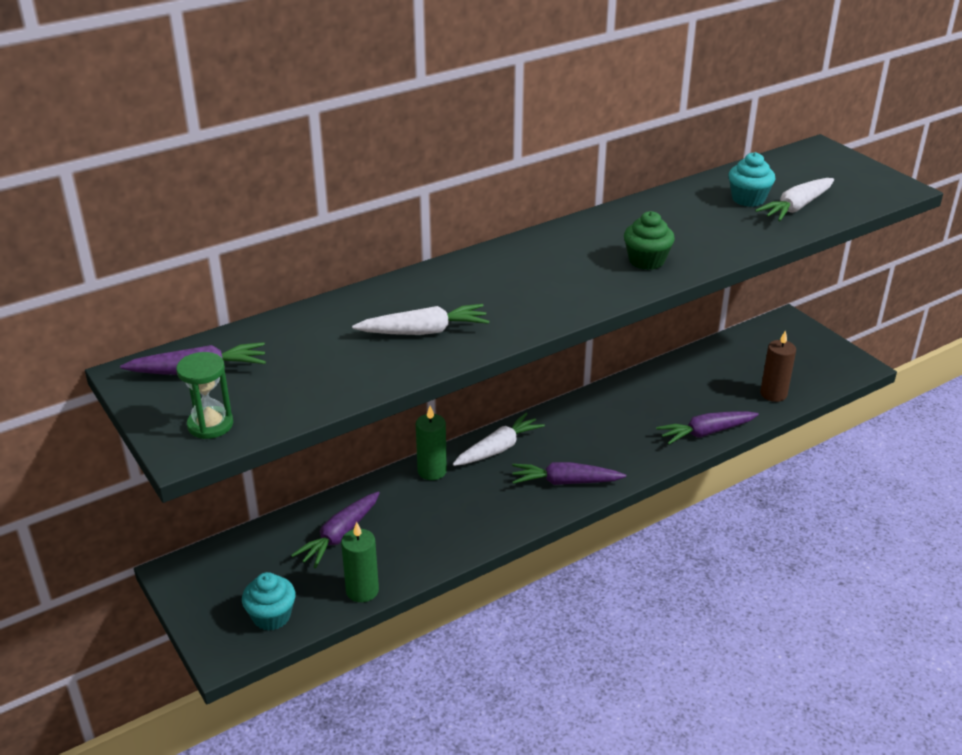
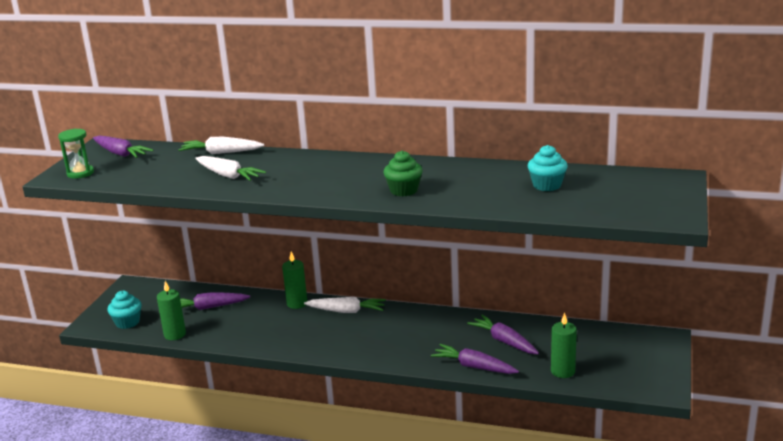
camera: 50 degrees right, 10 degrees down
purple carrot [512,462,626,485] -> purple carrot moved to [467,315,539,354]
white carrot [755,178,834,221] -> white carrot moved to [178,137,264,154]
brown candle [760,330,796,402] -> green candle [551,313,577,378]

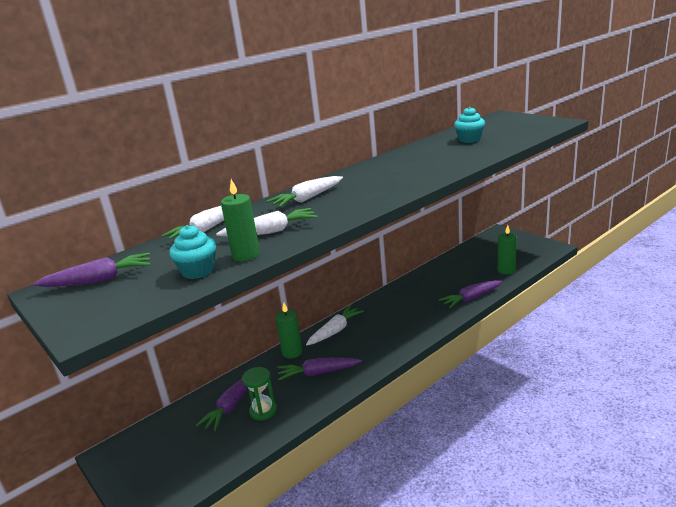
camera: 55 degrees left, 0 degrees up
green hourglass [58,129,94,179] -> green hourglass moved to [242,367,277,421]
turquoise cupcake [107,291,141,329] -> turquoise cupcake moved to [169,225,216,279]
green candle [157,281,186,340] -> green candle moved to [221,179,260,261]
green cupcake [384,151,423,197] -> none
purple carrot [467,315,539,354] -> purple carrot moved to [277,357,362,381]
none -> white carrot [266,176,343,207]

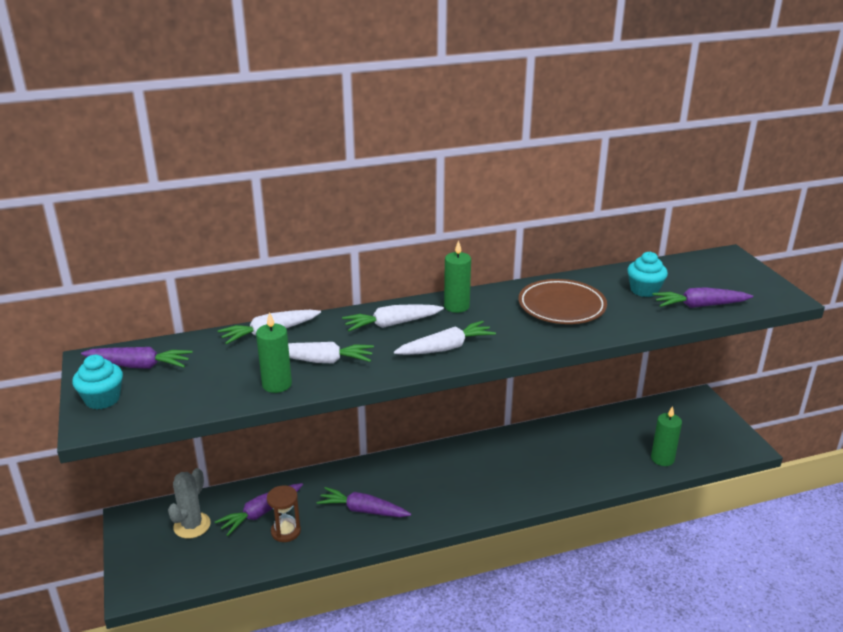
camera: 20 degrees right, 5 degrees up
turquoise cupcake [169,225,216,279] -> turquoise cupcake moved to [72,355,123,409]
green hourglass [242,367,277,421] -> brown hourglass [267,486,301,542]
green candle [276,303,302,358] -> green candle moved to [444,240,471,313]
white carrot [306,306,364,345] -> white carrot moved to [394,321,496,355]
purple carrot [439,280,503,308] -> purple carrot moved to [653,287,753,308]
none -> grey cactus [168,468,211,539]
none -> brown plate [518,279,607,324]

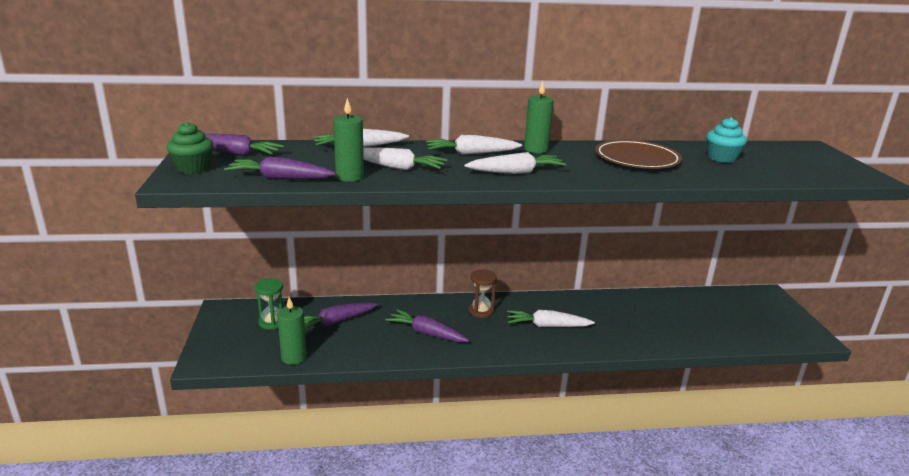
camera: 10 degrees right, 5 degrees down
turquoise cupcake [72,355,123,409] -> green cupcake [167,122,213,174]
grey cactus [168,468,211,539] -> green hourglass [255,278,283,330]
brown hourglass [267,486,301,542] -> brown hourglass moved to [469,269,497,318]
green candle [651,406,682,466] -> green candle moved to [277,297,307,365]
purple carrot [653,287,753,308] -> purple carrot moved to [224,156,336,179]
none -> white carrot [507,310,595,327]

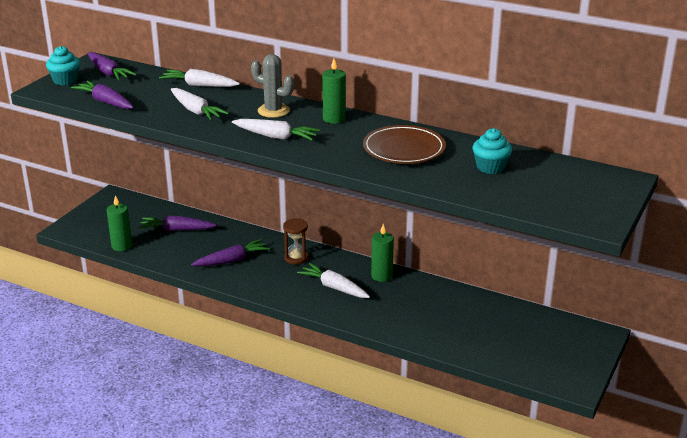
camera: 35 degrees right, 5 degrees up
green cupcake [167,122,213,174] -> turquoise cupcake [46,46,80,86]
green hourglass [255,278,283,330] -> none
green candle [333,98,364,182] -> green candle moved to [371,224,394,282]
purple carrot [385,309,469,342] -> purple carrot turned 90 degrees clockwise [191,239,270,267]
white carrot [426,135,522,155] -> grey cactus [251,54,294,118]

